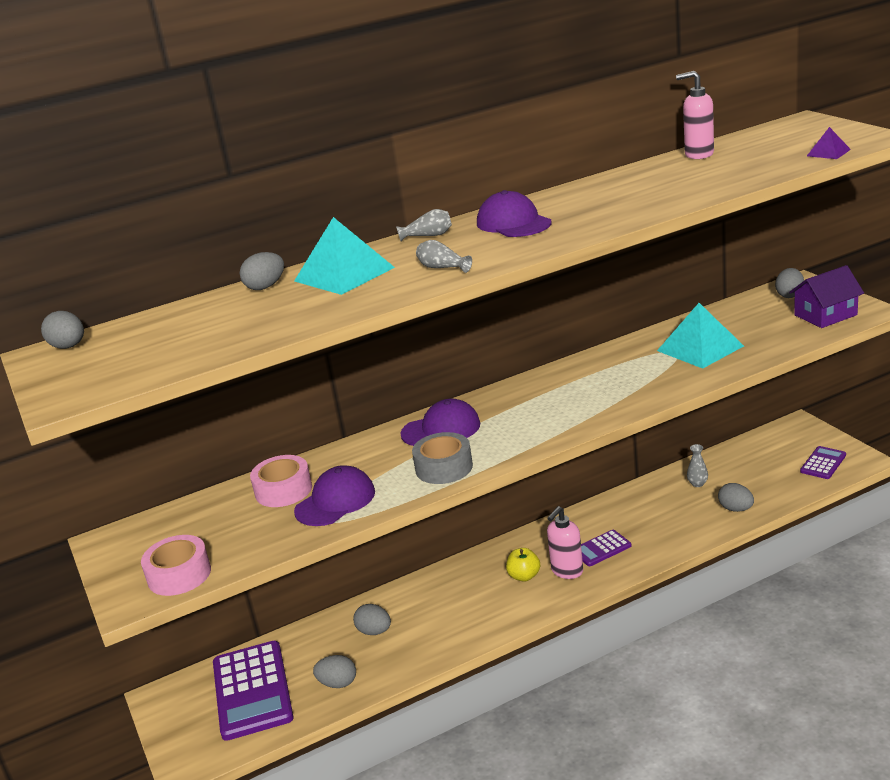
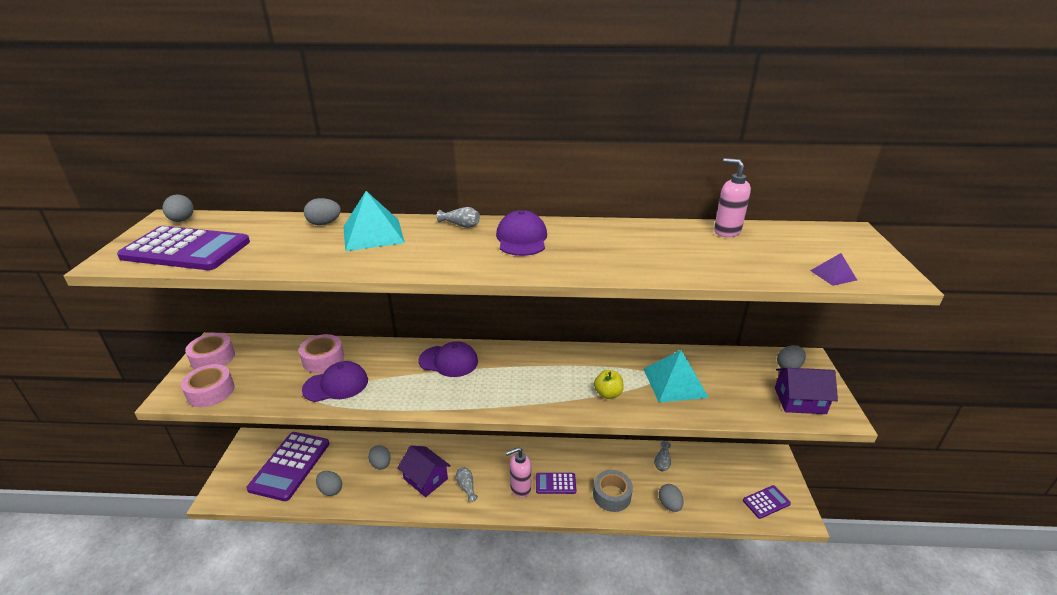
camera: 25 degrees right, 5 degrees up
grey tape [412,432,473,484] -> grey tape moved to [593,470,633,512]
grey vase [416,240,472,273] -> grey vase moved to [456,467,478,502]
yellow apple [506,548,540,582] -> yellow apple moved to [594,370,624,399]
none -> purple calculator [117,226,250,270]
none -> pink tape [185,333,235,369]
none -> purple house [397,446,451,497]

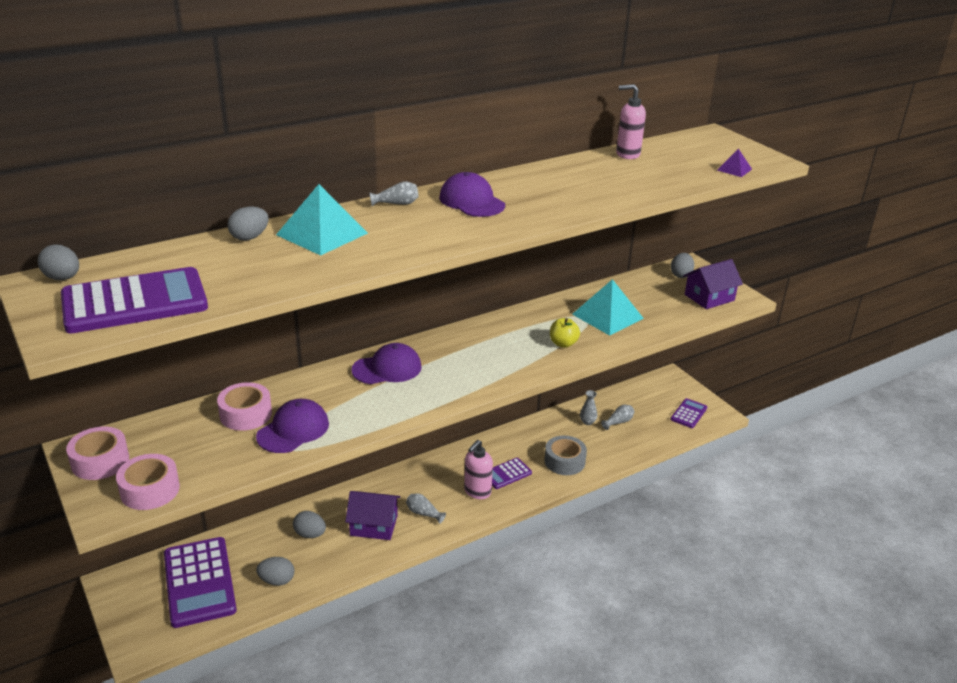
camera: 35 degrees left, 0 degrees up
grey egg [659,484,684,512] -> none
none -> grey vase [601,405,634,430]

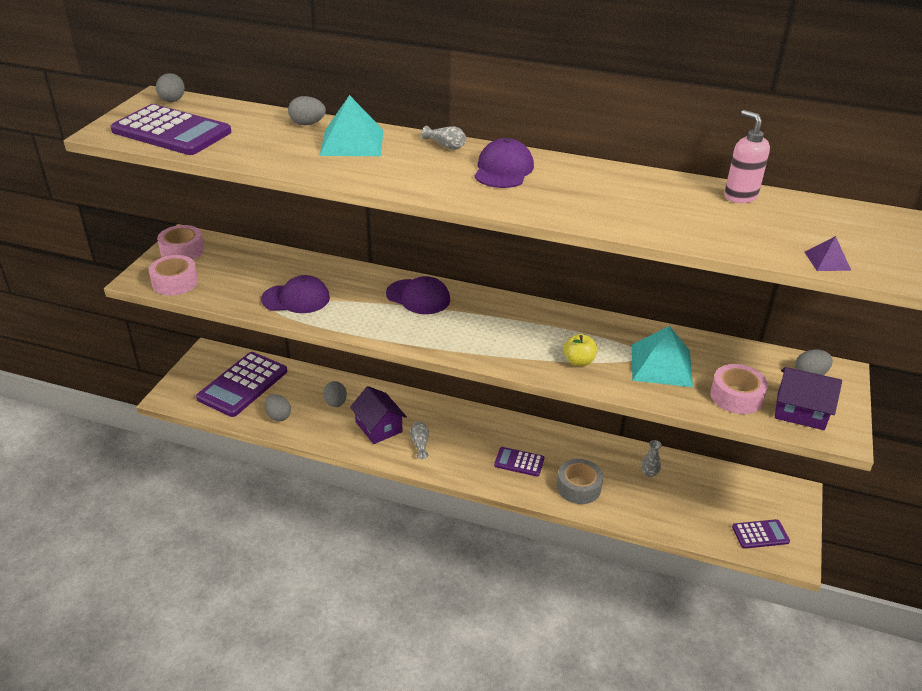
camera: 50 degrees right, 5 degrees up
pink tape [217,382,272,431] -> pink tape moved to [710,364,768,414]
pink soap dispenser [464,440,493,499] -> none
grey vase [601,405,634,430] -> none

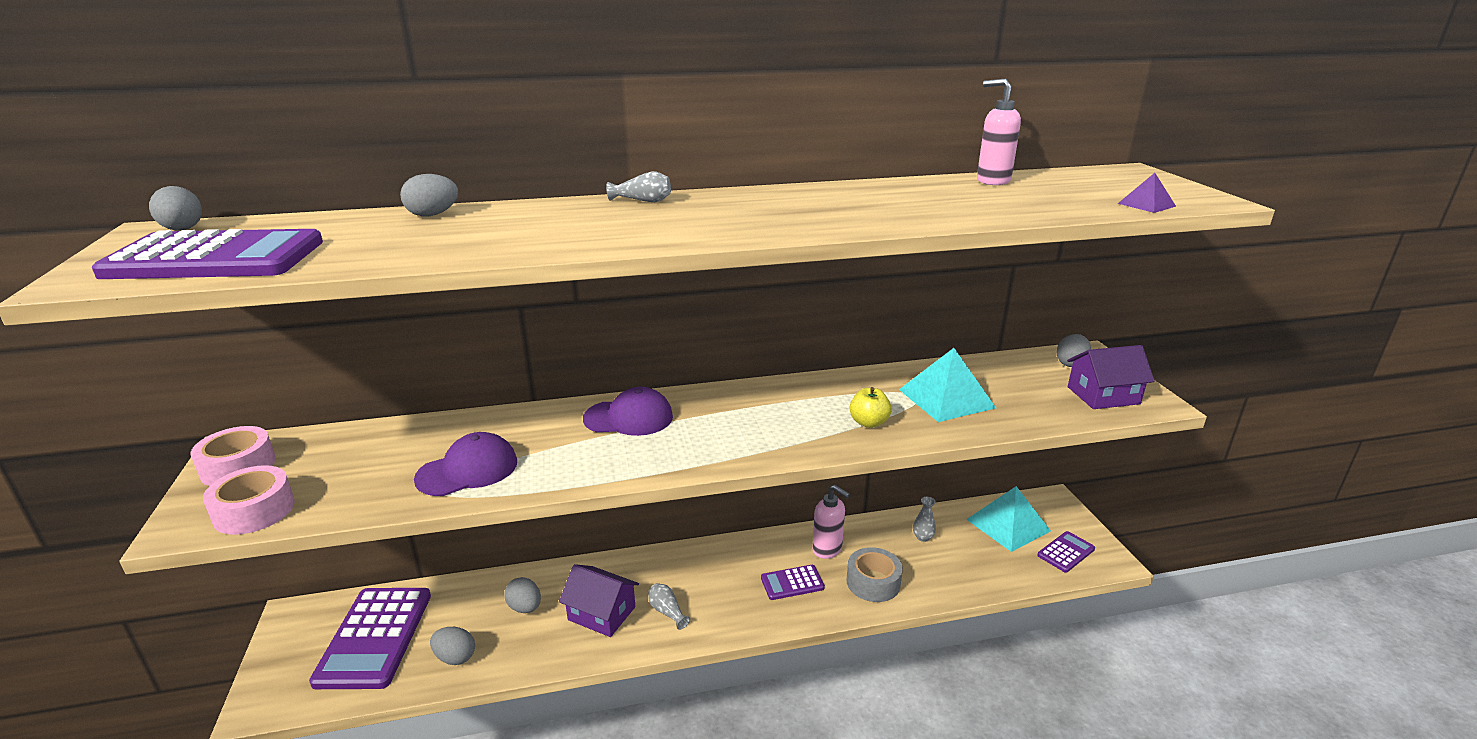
camera: 30 degrees left, 10 degrees down
turquoise pyramid [319,95,384,156] -> turquoise pyramid moved to [966,486,1051,552]
purple cap [474,138,534,188] -> none
pink tape [710,364,768,414] -> none
none -> pink soap dispenser [812,485,850,559]

